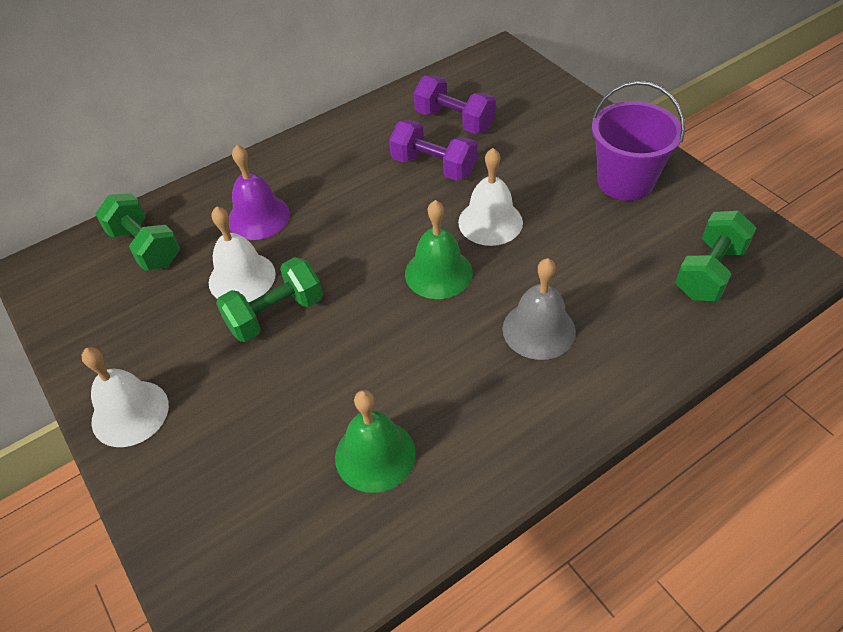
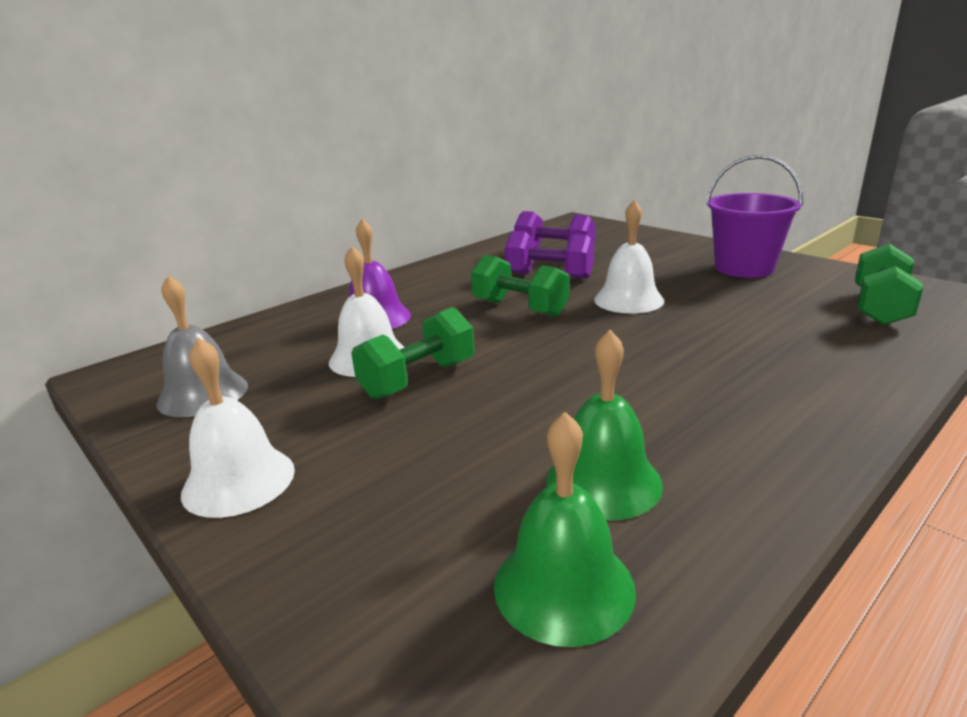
camera: 10 degrees left, 25 degrees down
green dumbbell [95,193,180,271] -> green dumbbell moved to [471,255,570,317]
green bell [405,200,473,299] -> green bell moved to [494,412,636,647]
grey bell [503,258,576,360] -> grey bell moved to [157,275,248,417]

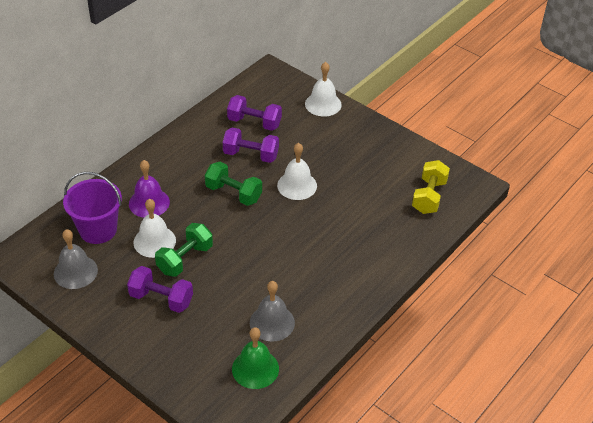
camera: 10 degrees left, 20 degrees up
white bell [181,337,295,518] -> white bell moved to [305,62,342,117]
green bell [546,330,663,520] -> grey bell [250,281,295,342]
purple bucket [706,155,803,278] -> purple bucket moved to [63,172,122,244]
green dumbbell [855,244,923,325] -> yellow dumbbell [412,160,450,214]
none -> purple dumbbell [127,266,193,313]

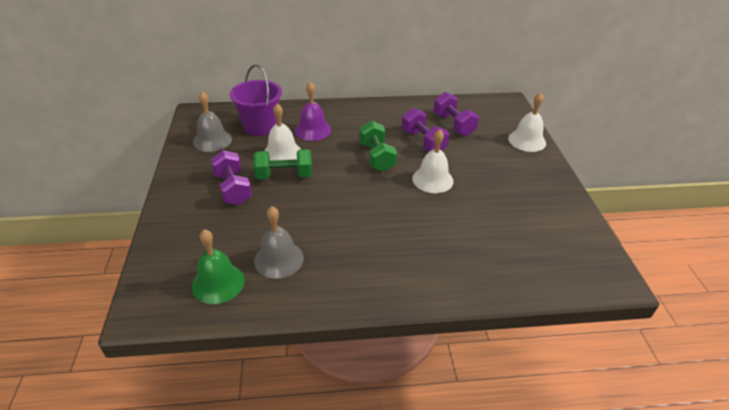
camera: 45 degrees right, 5 degrees down
yellow dumbbell [412,160,450,214] -> none

